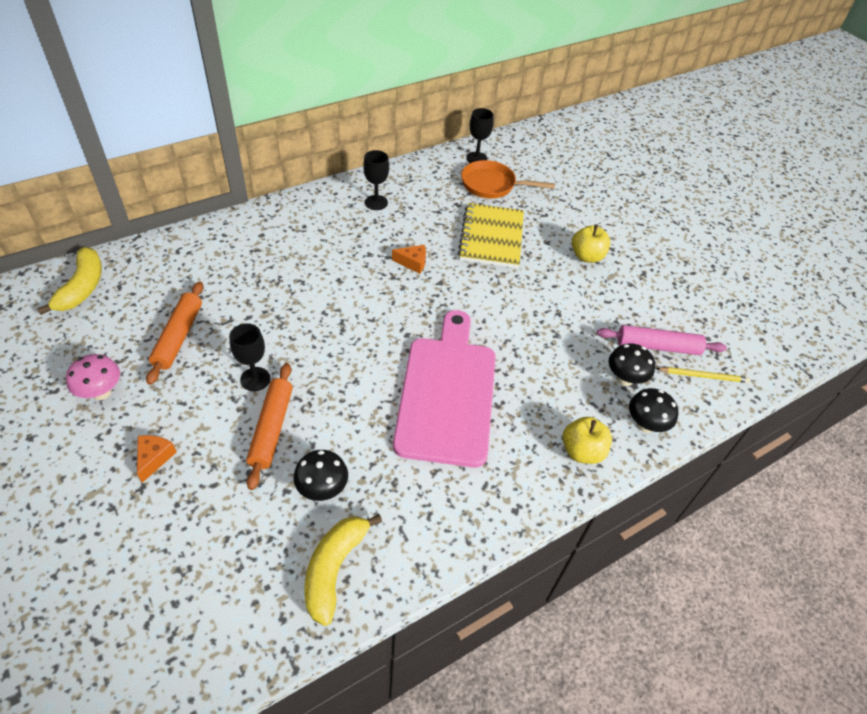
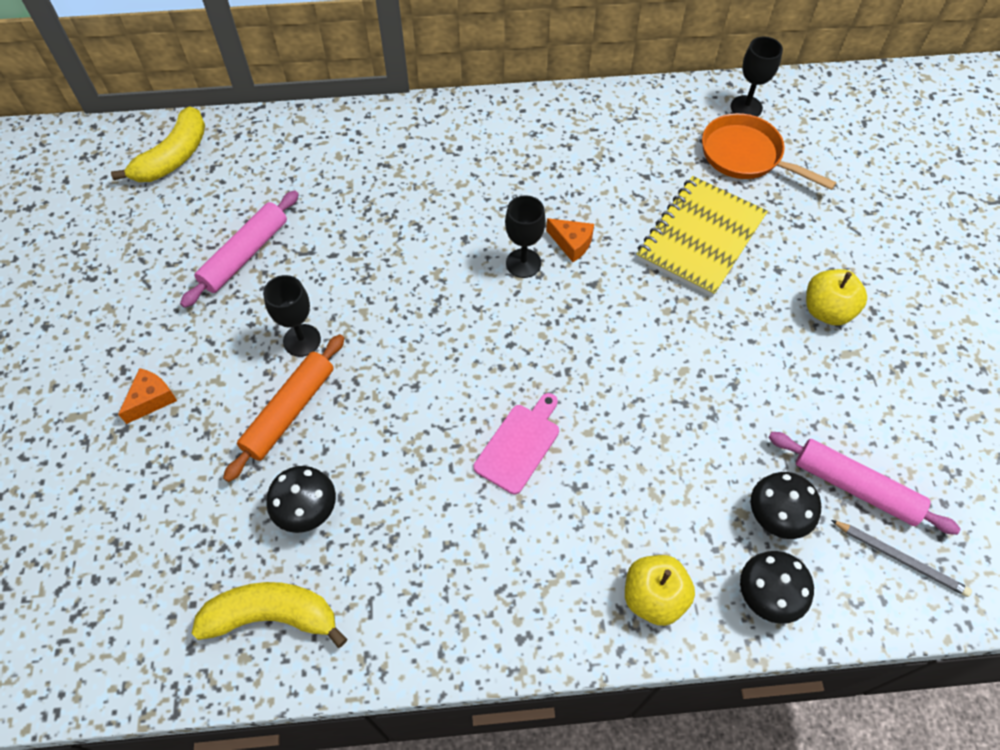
camera: 30 degrees right, 10 degrees up
pink mushroom [66,354,120,400] -> none
orange rolling pin [146,281,203,385] -> pink rolling pin [180,190,299,308]
yellow banana [304,514,382,626] -> yellow banana turned 45 degrees clockwise [192,582,347,648]
black goblet [363,150,389,210] -> black goblet moved to [505,195,546,278]
pink cutting board [393,310,496,468] -> pink cutting board [474,393,559,494], size x0.44
yellow pencil [656,367,750,383] -> grey pencil [831,520,972,597]

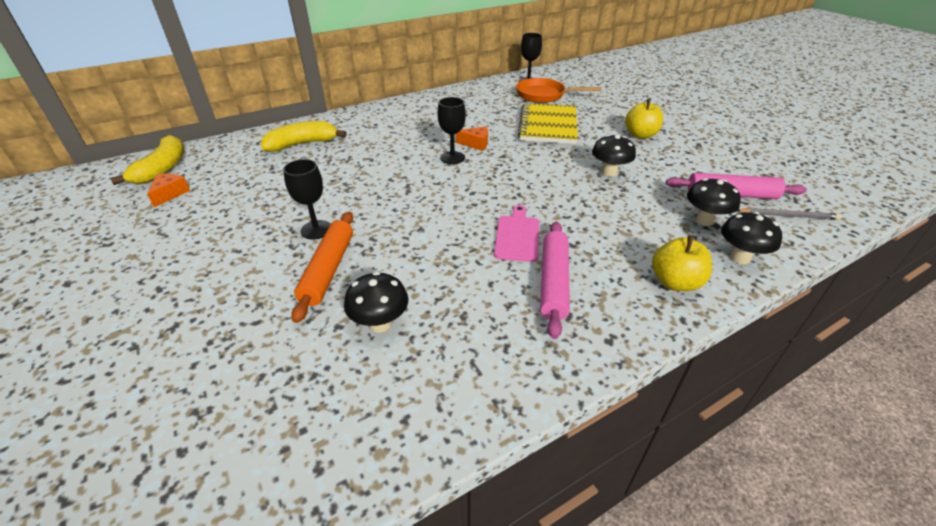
camera: 25 degrees left, 20 degrees down
orange cheese [118,368,177,424] -> orange cheese moved to [147,174,190,207]
pink rolling pin [180,190,299,308] -> pink rolling pin moved to [540,222,570,339]
yellow banana [192,582,347,648] -> yellow banana moved to [261,121,347,152]
none -> black mushroom [592,135,636,177]

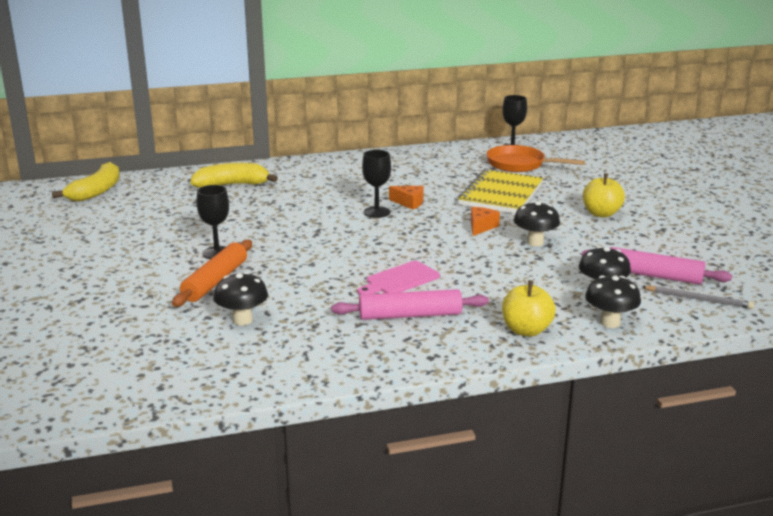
camera: 15 degrees right, 15 degrees down
orange cheese [147,174,190,207] -> orange cheese moved to [471,207,500,236]
pink cutting board [494,205,539,262] -> pink cutting board turned 150 degrees counterclockwise [358,261,440,295]
pink rolling pin [540,222,570,339] -> pink rolling pin turned 60 degrees clockwise [331,289,489,320]

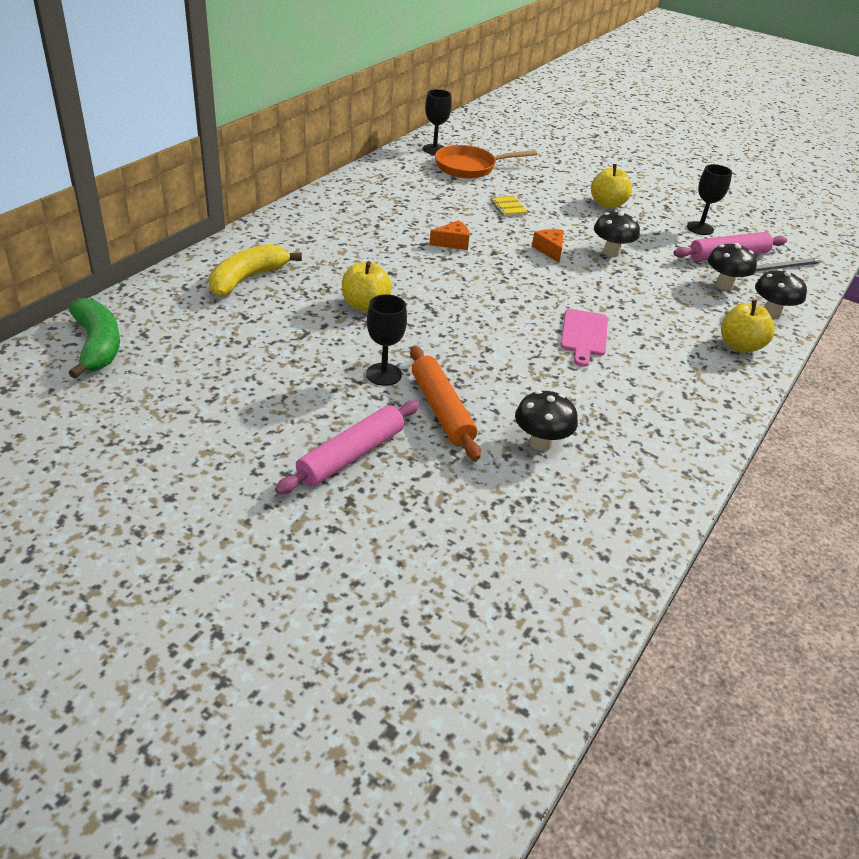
camera: 45 degrees left, 15 degrees up
yellow banana [52,162,120,201] -> green banana [69,298,120,379]
pink rolling pin [331,289,489,320] -> pink rolling pin moved to [275,400,419,494]
black goblet [362,150,391,218] -> black goblet moved to [687,164,732,235]
yellow notebook [458,169,543,214] -> yellow notebook [491,196,528,217], size x0.41
none -> yellow apple [342,261,392,312]

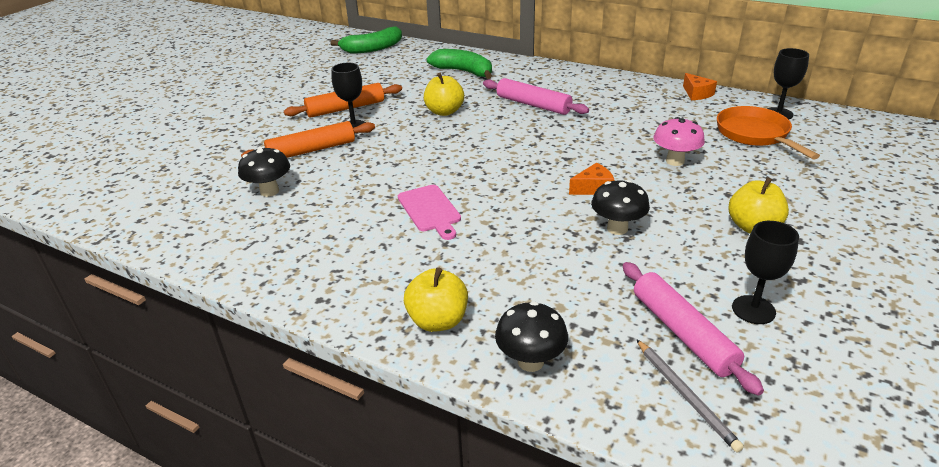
camera: 90 degrees right, 5 degrees down
yellow banana [209,244,302,297] -> green banana [427,49,492,79]
pink rolling pin [275,400,419,494] -> pink rolling pin moved to [483,78,589,115]
orange cheese [429,220,470,250] -> orange cheese moved to [683,73,717,100]
yellow notebook [491,196,528,217] -> pink mushroom [654,117,705,166]
pink cutting board [560,309,608,367] -> pink cutting board turned 120 degrees counterclockwise [398,185,461,240]
black mushroom [708,243,757,290] -> none
none -> orange rolling pin [284,83,402,118]

